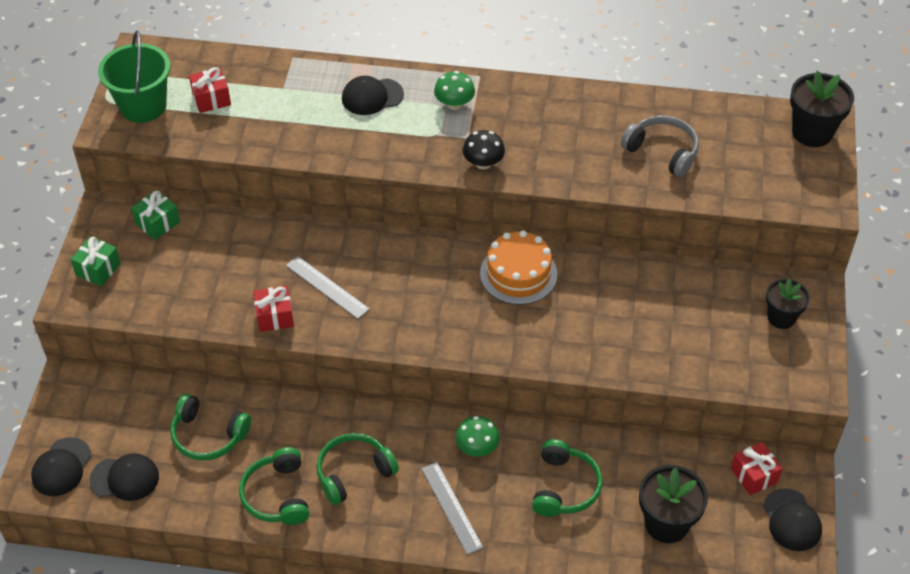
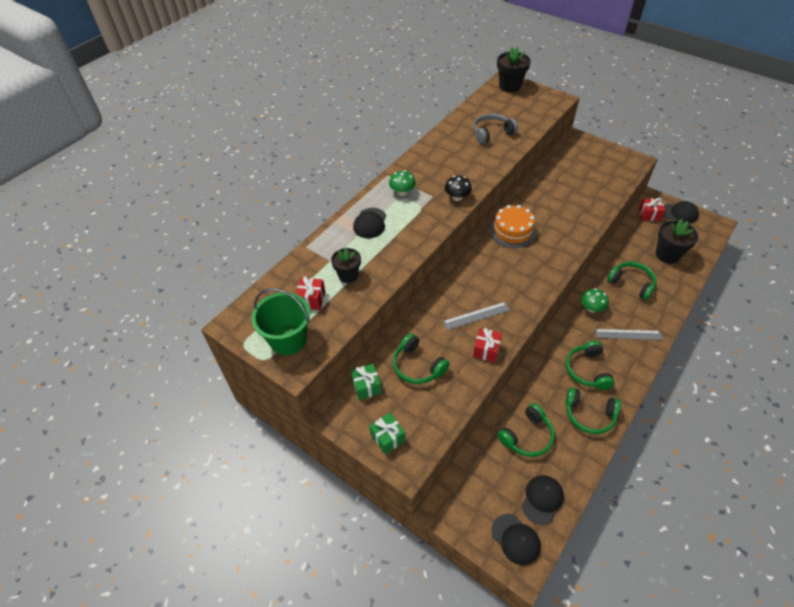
camera: 60 degrees left, 0 degrees up
black flower pot [766,278,810,329] -> black flower pot moved to [331,247,361,283]
none -> green headphones [393,333,450,384]

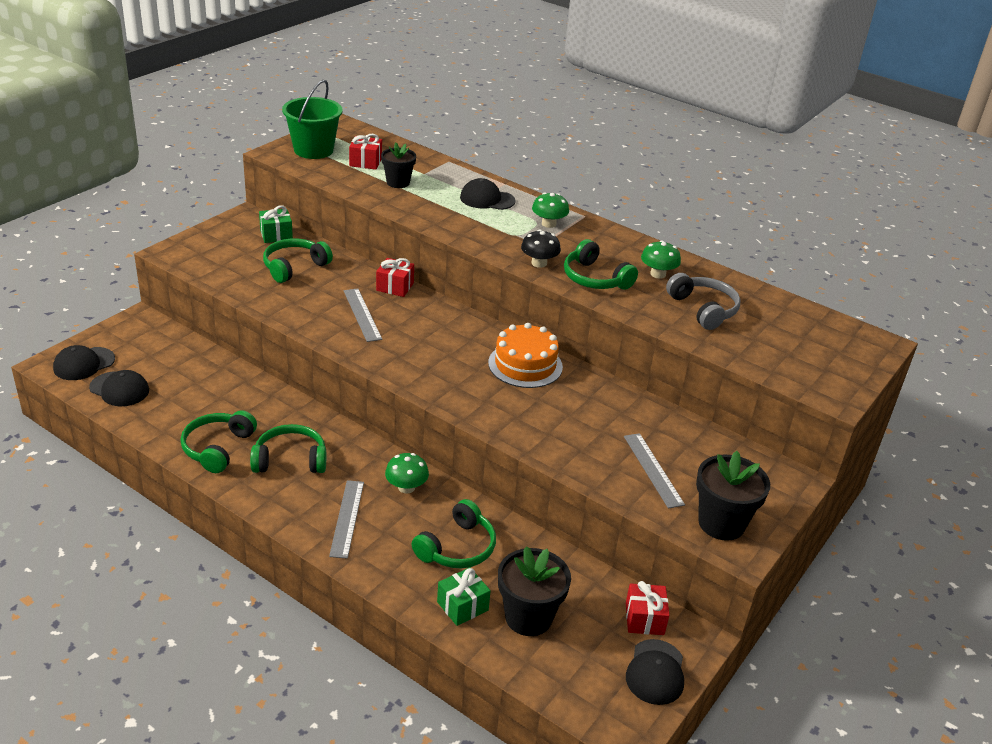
camera: 85 degrees right, 15 degrees down
green gift [369,413,405,454] -> green gift moved to [437,567,491,626]
red gift [473,328,502,362] -> red gift moved to [376,258,414,297]
black flower pot [497,47,531,93] -> black flower pot moved to [696,451,770,541]
green headphones [497,403,555,457] -> green headphones moved to [564,239,638,290]
none -> grey ruler [624,433,685,508]
none -> green mushroom [641,241,681,279]

